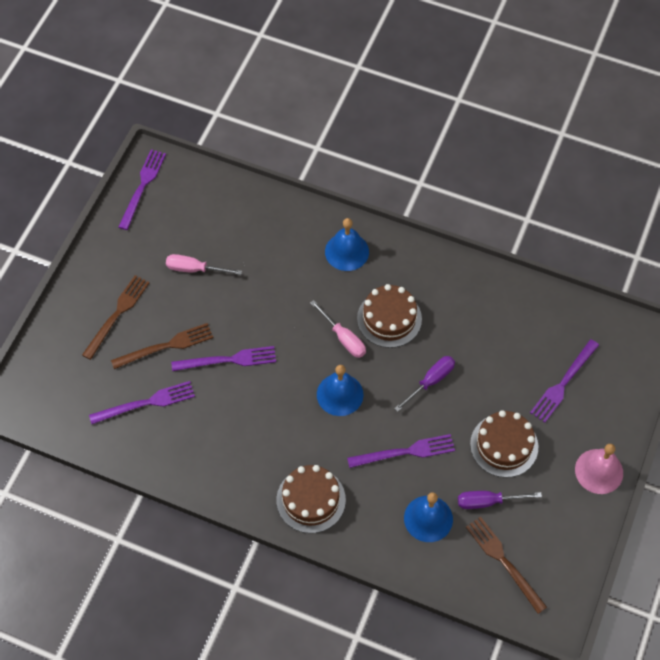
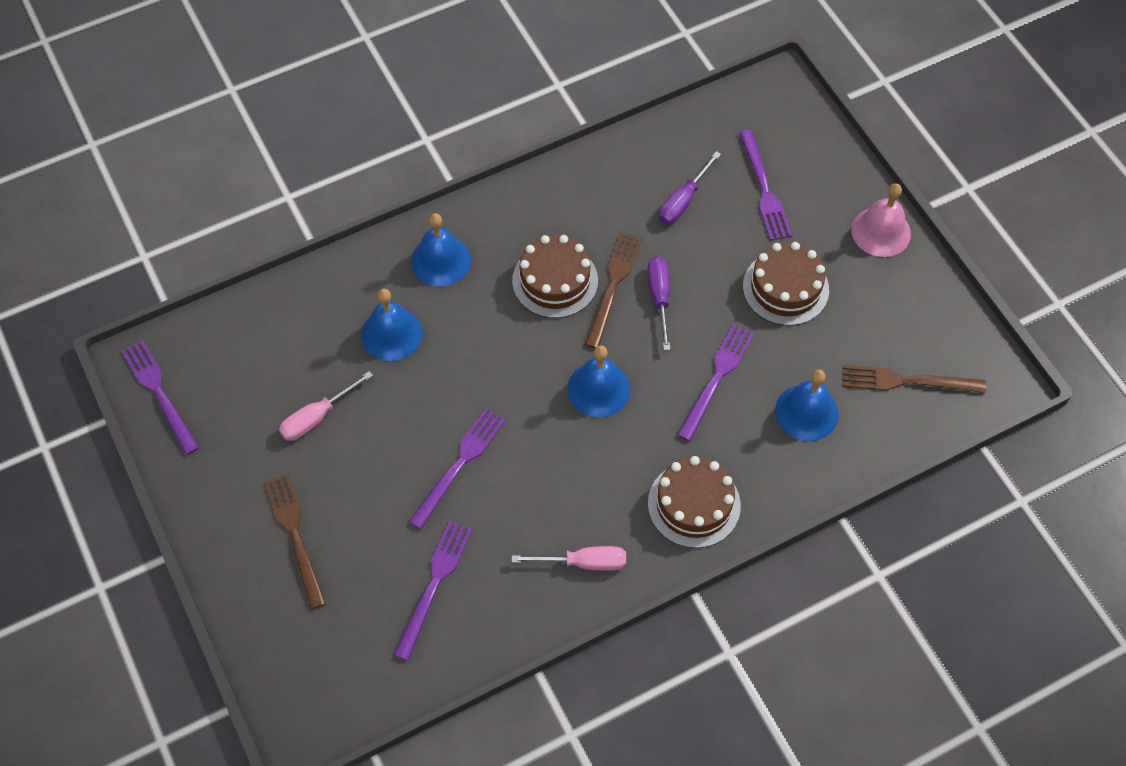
camera: 50 degrees left, 0 degrees up
brown fork [111,323,213,369] -> brown fork moved to [585,233,642,349]
pink screwdriver [310,300,366,358] -> pink screwdriver moved to [512,546,626,571]
purple screwdriver [458,491,542,509] -> purple screwdriver moved to [659,151,721,225]
none -> blue bell [361,289,423,361]

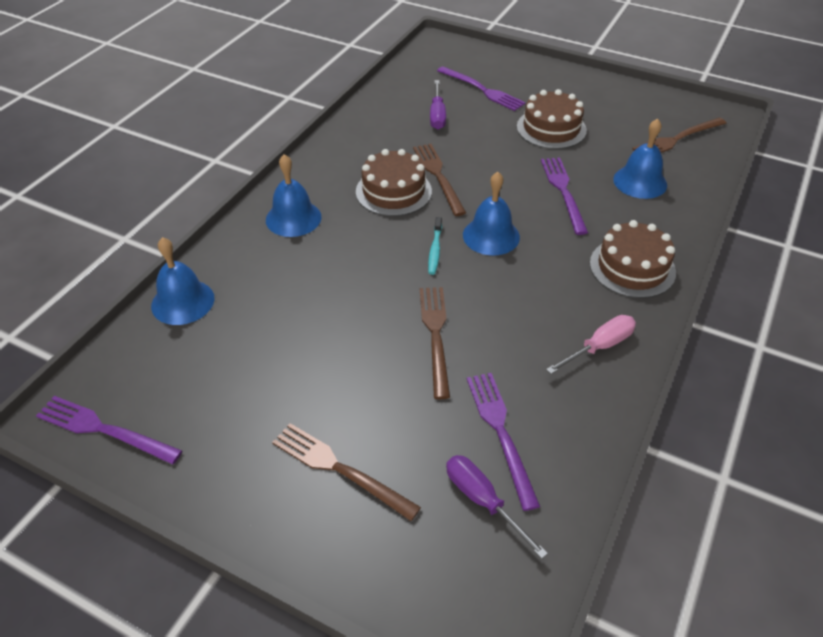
camera: 35 degrees left, 15 degrees down
pink screwdriver [279,371,373,441] -> none
blue bell [361,289,423,361] -> blue bell moved to [151,237,215,325]
purple fork [409,408,506,529] -> brown fork [420,287,450,399]
purple screwdriver [648,257,670,350] -> purple screwdriver moved to [446,455,548,559]
pink bell [851,184,911,257] -> none
none -> turquoise toothbrush [428,217,442,275]

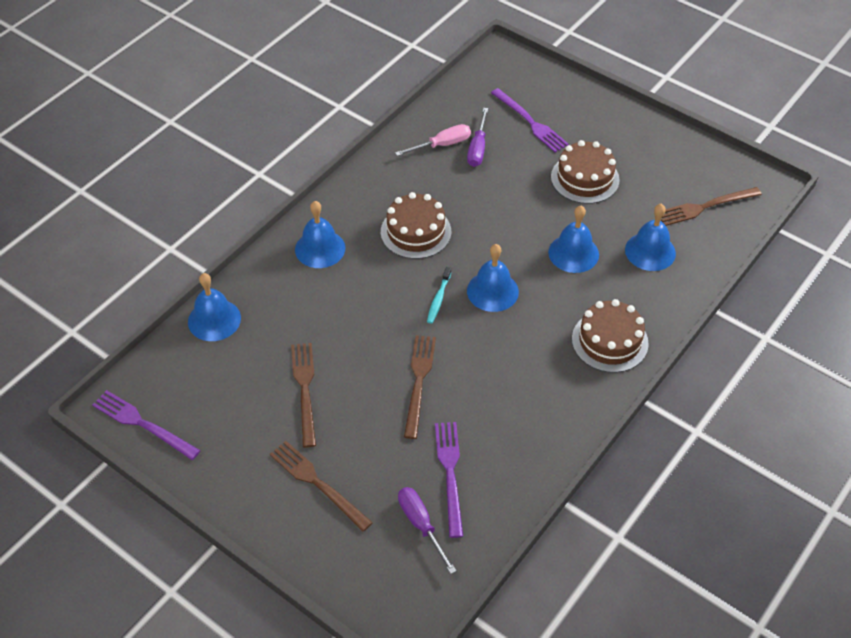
camera: 10 degrees right, 5 degrees up
brown fork [413,144,466,216] -> brown fork moved to [291,343,316,448]
purple fork [541,158,588,235] -> blue bell [548,206,599,273]
pink screwdriver [546,315,636,374] -> pink screwdriver moved to [395,124,471,156]

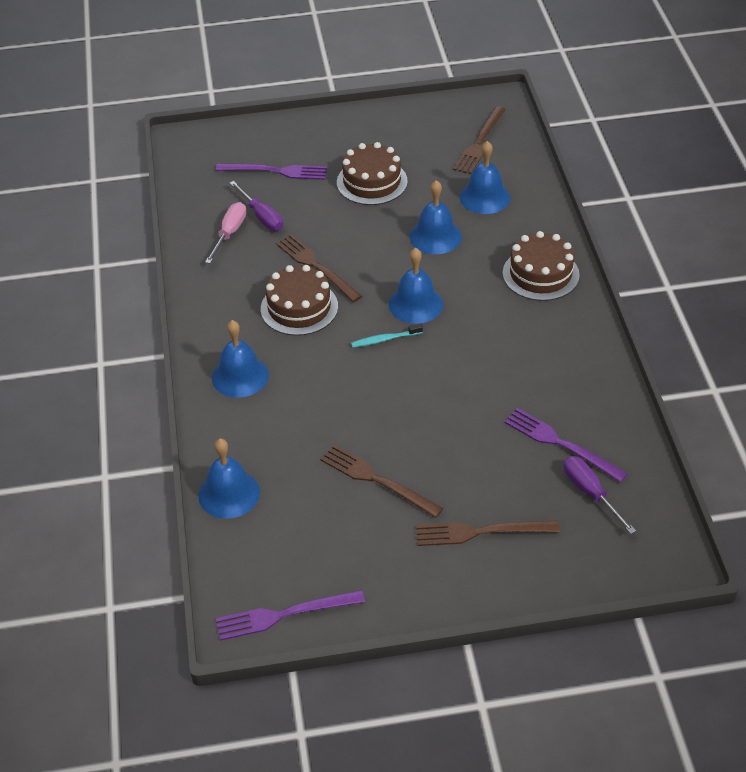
camera: 45 degrees left, 5 degrees down
purple screwdriver [398,487,456,574] -> purple screwdriver turned 45 degrees clockwise [563,456,636,534]
brown fork [404,335,436,439] -> brown fork moved to [276,234,362,302]
turquoise toothbrush [427,267,451,324] -> turquoise toothbrush turned 105 degrees clockwise [351,324,423,348]

